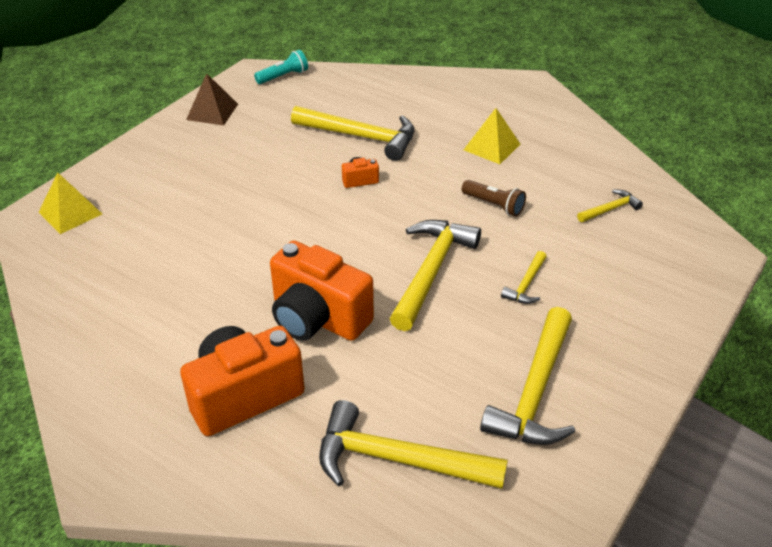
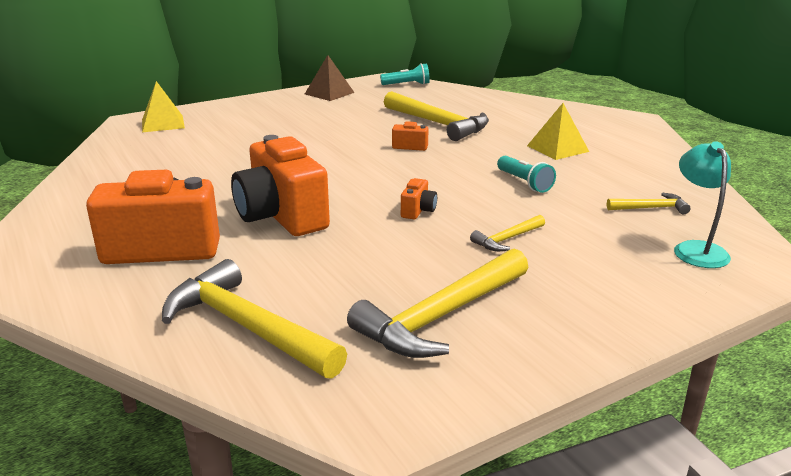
camera: 25 degrees right, 15 degrees down
yellow hammer [390,220,481,331] -> orange camera [401,178,437,219]
brown flashlight [462,180,526,216] -> turquoise flashlight [497,156,556,193]
none -> turquoise lamp [674,141,731,268]

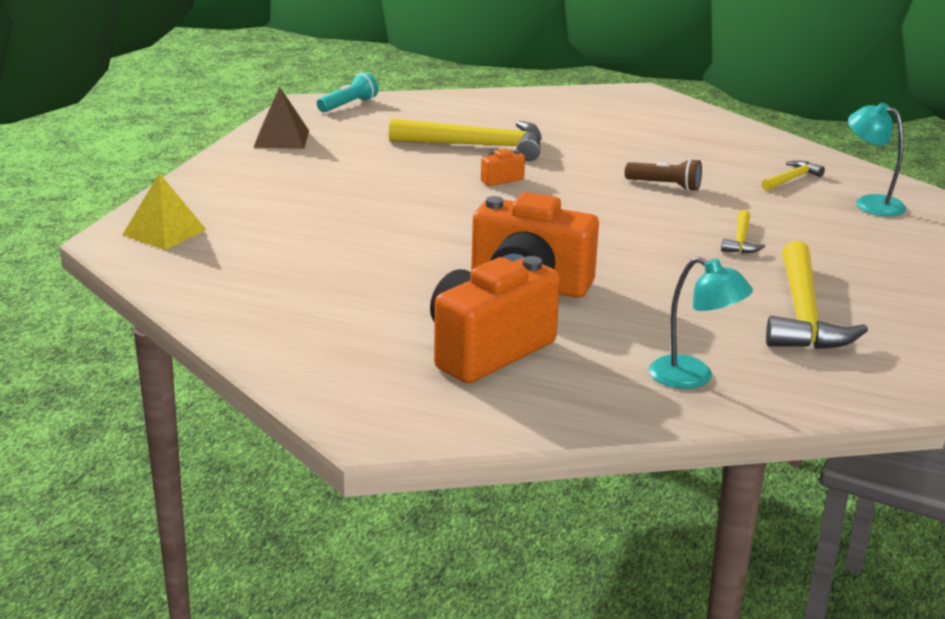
camera: 40 degrees left, 0 degrees up
yellow hammer [162,259,347,379] -> turquoise lamp [649,257,753,389]
orange camera [401,178,437,219] -> none
turquoise flashlight [497,156,556,193] -> brown flashlight [625,158,702,191]
yellow pyramid [527,103,589,160] -> none

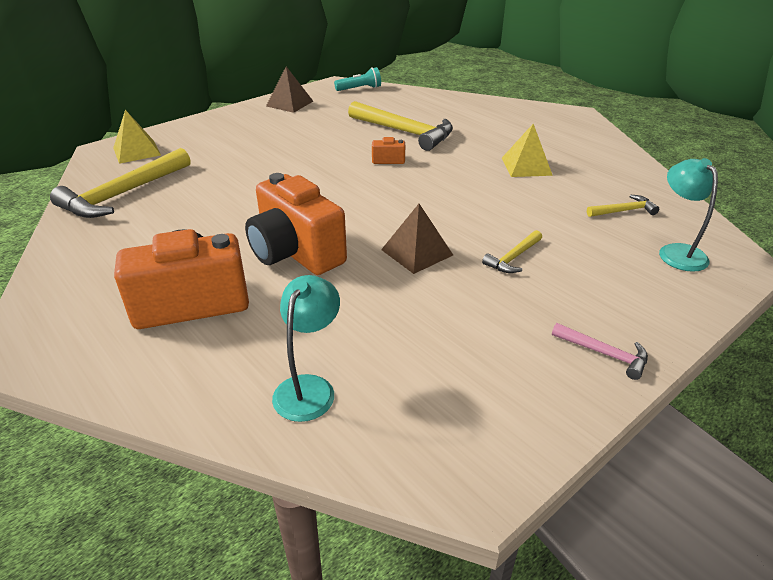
camera: 30 degrees right, 10 degrees up
brown flashlight [625,158,702,191] -> none
turquoise lamp [649,257,753,389] -> turquoise lamp turned 135 degrees counterclockwise [272,275,340,422]
yellow hammer [766,241,868,349] -> yellow hammer moved to [50,148,190,218]
none -> brown pyramid [381,204,453,274]
none -> yellow pyramid [502,124,553,177]
none -> pink hammer [552,323,648,380]

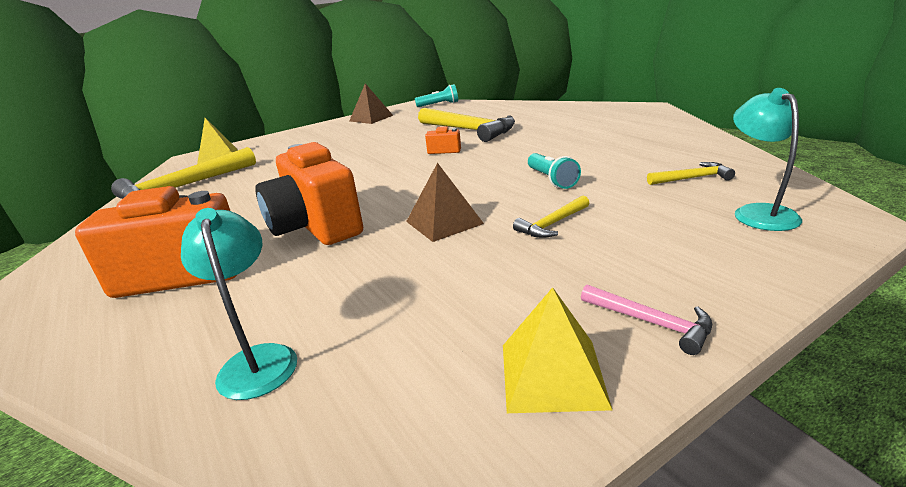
camera: 10 degrees right, 10 degrees down
turquoise lamp [272,275,340,422] -> turquoise lamp turned 45 degrees counterclockwise [181,208,297,400]
yellow pyramid [502,124,553,177] -> yellow pyramid moved to [503,287,612,413]
none -> turquoise flashlight [528,153,581,189]

